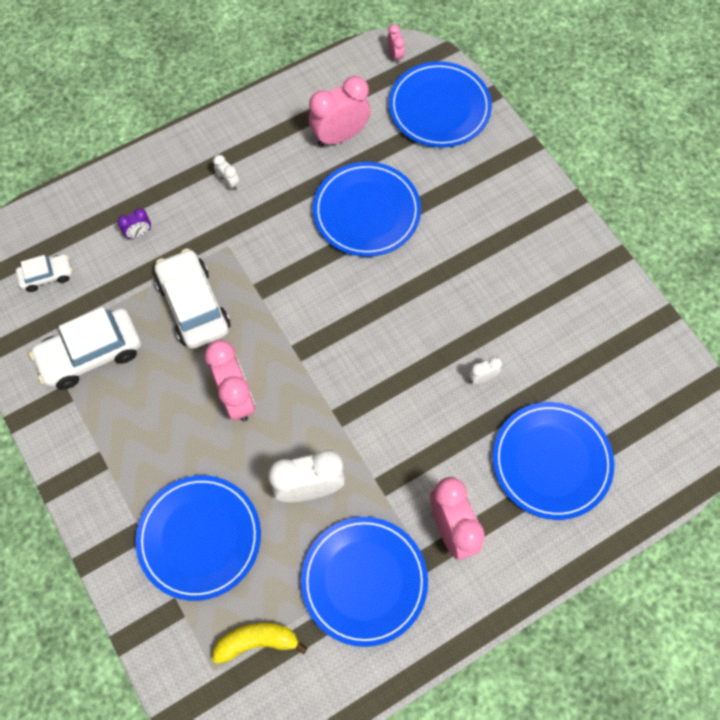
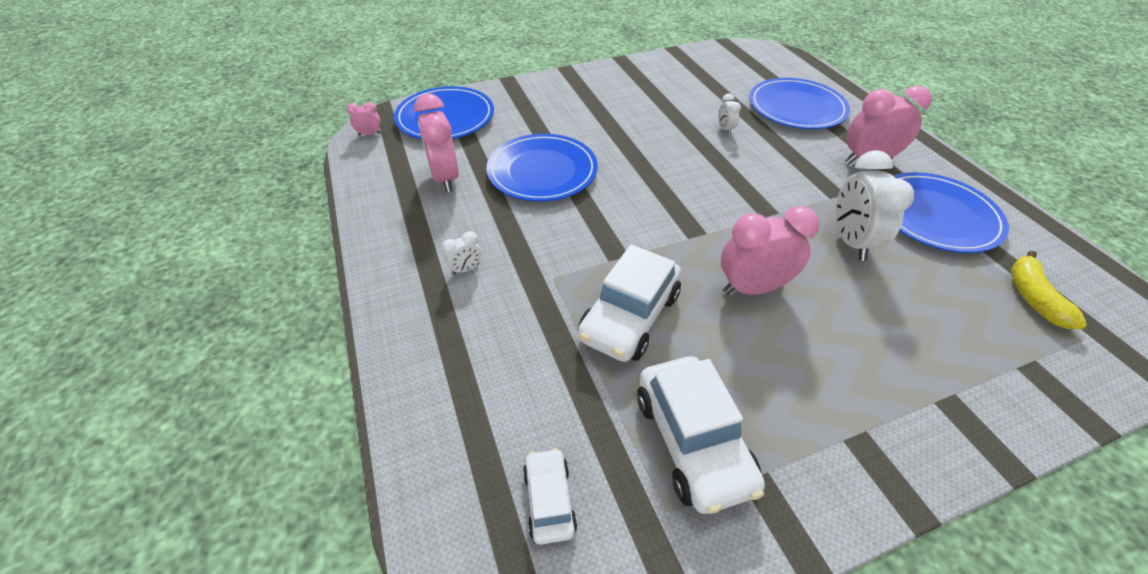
camera: 80 degrees left, 20 degrees down
purple clock [118,208,151,239] -> none
blue plate [135,475,261,601] -> none
white car [155,248,230,349] -> white car turned 45 degrees counterclockwise [578,244,681,362]

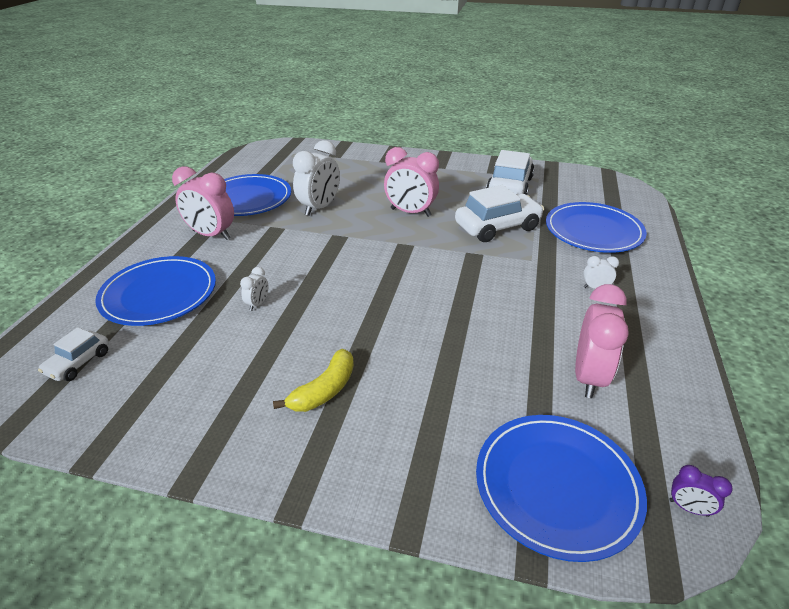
camera: 145 degrees left, 10 degrees down
pink clock [347,102,381,135] -> purple clock [670,465,733,517]
blue plate [486,134,598,202] -> blue plate moved to [546,202,647,253]
white car [523,448,577,545] -> white car moved to [38,327,109,381]
yellow banana [1011,250,1087,329] -> yellow banana moved to [273,349,354,412]

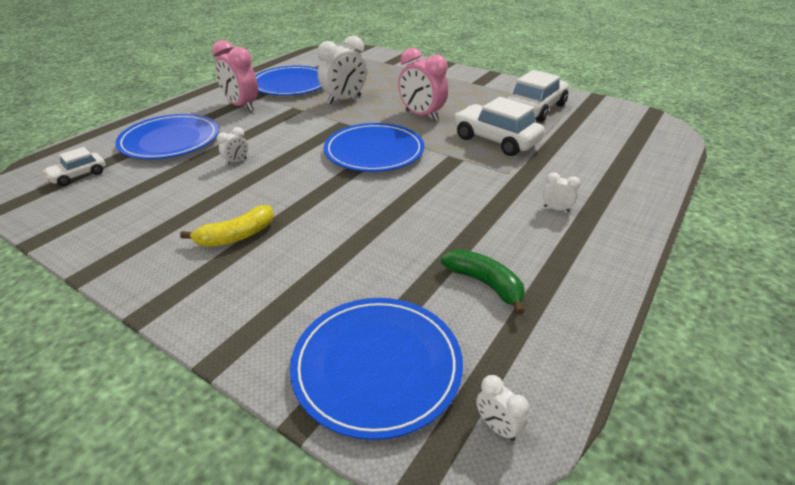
camera: 20 degrees right, 0 degrees up
white car [455,185,544,242] -> white car turned 135 degrees counterclockwise [454,97,545,156]
blue plate [546,202,647,253] -> blue plate moved to [324,123,424,172]
pink clock [575,284,629,398] -> green banana [441,249,525,315]
purple clock [670,465,733,517] -> white clock [476,375,529,441]

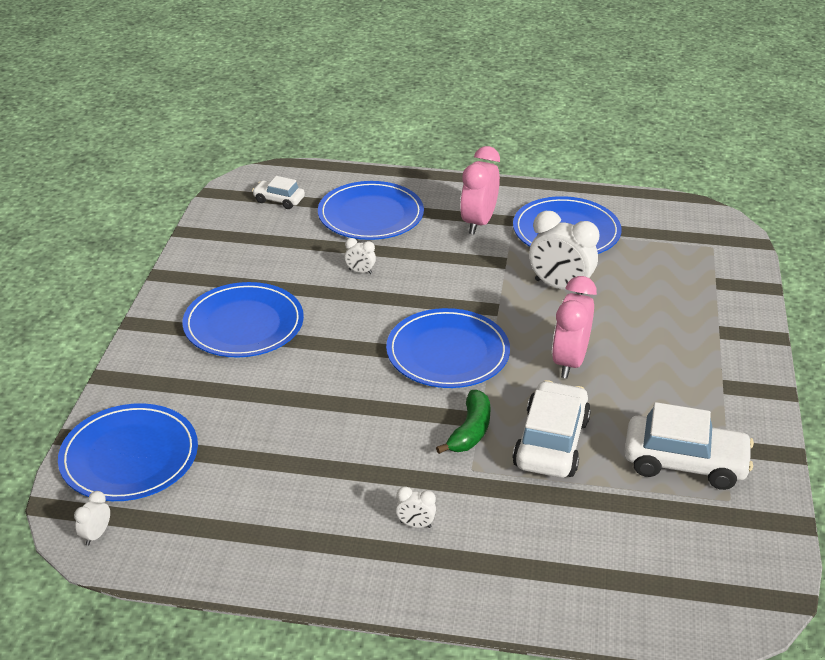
camera: 65 degrees right, 0 degrees up
yellow banana [180,205,274,247] -> blue plate [182,282,304,358]
green banana [441,249,525,315] -> green banana moved to [436,390,491,454]
white clock [543,173,581,212] -> white clock turned 105 degrees clockwise [396,486,436,528]

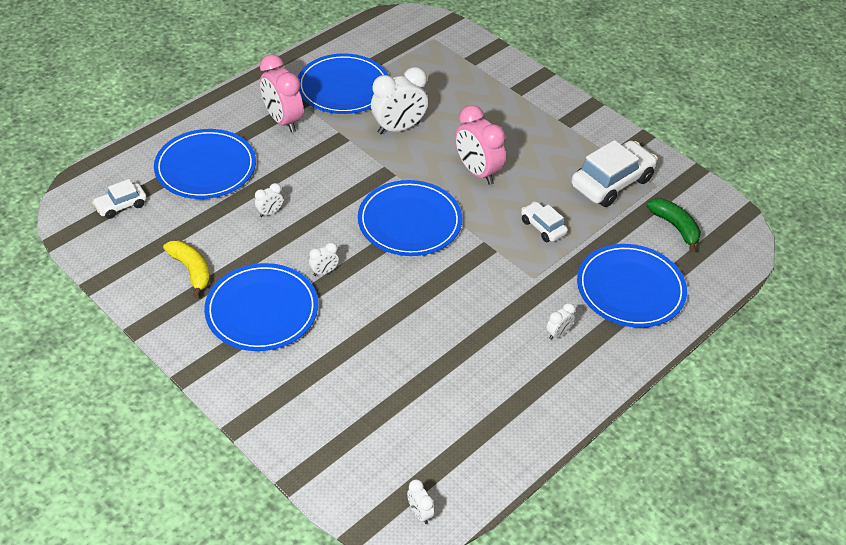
camera: 55 degrees left, 10 degrees up
blue plate [58,403,198,501] -> blue plate moved to [577,244,687,328]
green banana [436,390,491,454] -> green banana moved to [647,198,701,252]
white car [512,380,591,478] -> white car [521,201,568,242], size x0.54
none -> yellow banana [163,240,210,298]
none -> white clock [309,242,339,276]

